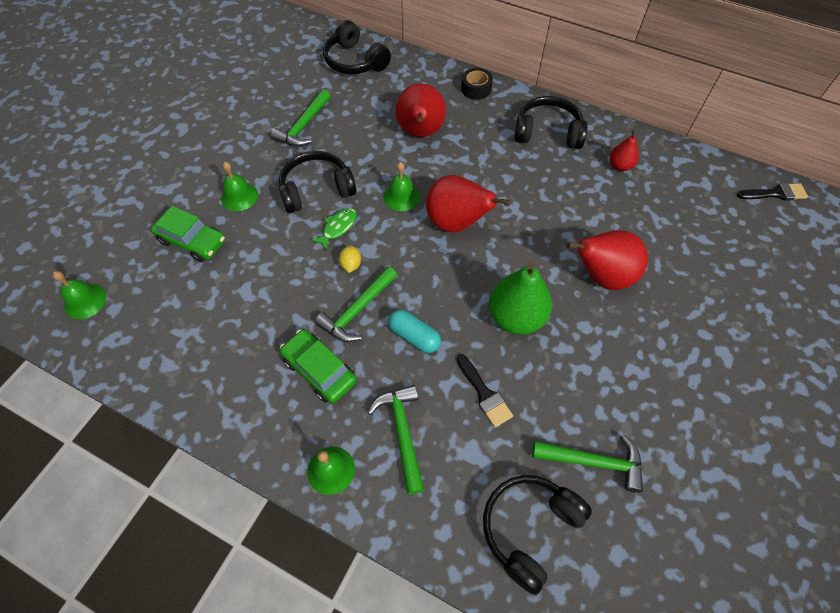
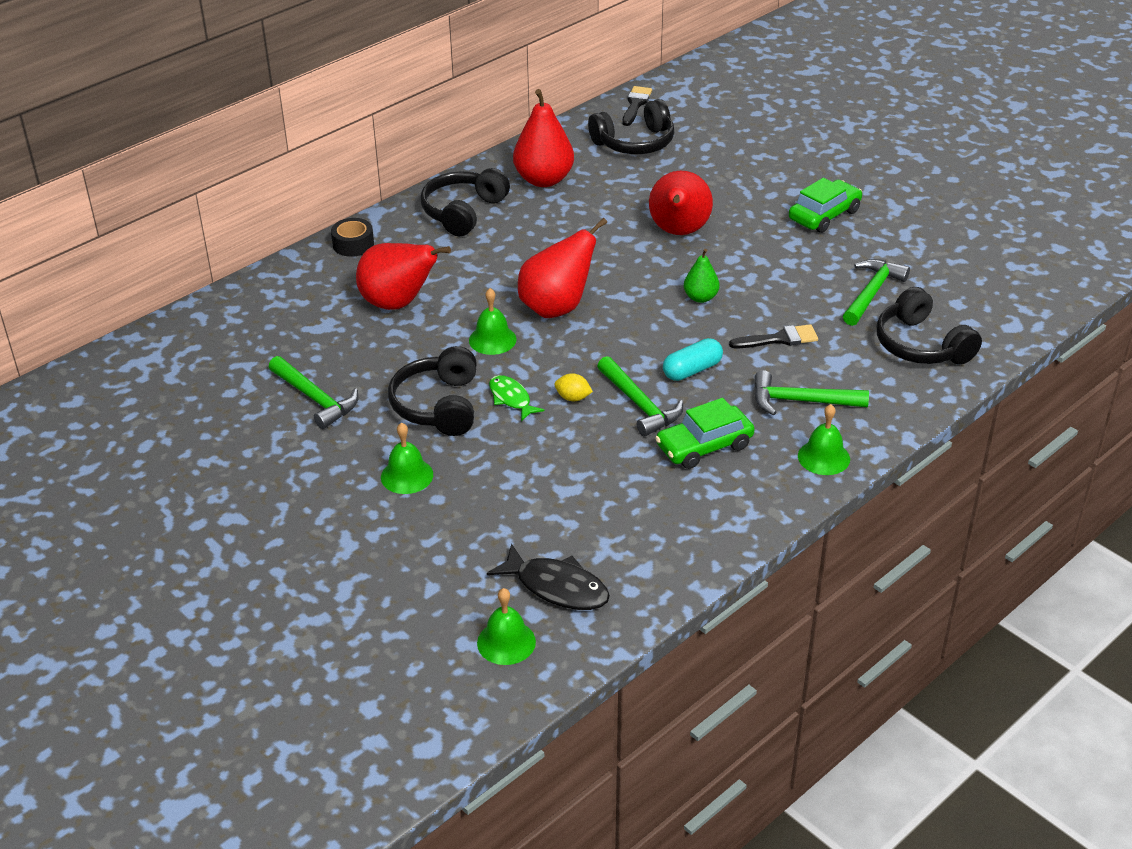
camera: 70 degrees left, 20 degrees down
green car [151,206,225,262] -> green car moved to [789,178,862,233]
black headphones [323,20,391,74] -> black headphones moved to [588,99,674,154]
green pear [489,262,552,335] -> green pear [684,249,720,303], size x0.53
red pear [610,130,639,171] -> red pear [513,89,574,187], size x1.88
none -> black fish [487,543,610,610]

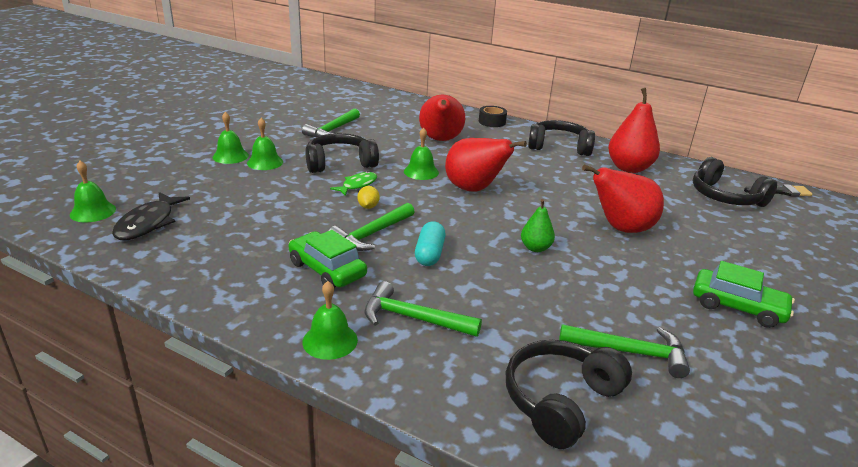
camera: 70 degrees right, 10 degrees down
turquoise capsule [663,338,723,381] -> turquoise capsule turned 60 degrees clockwise [415,221,446,266]
black brush [729,324,818,348] -> none
green hammer [754,370,869,415] -> green hammer turned 60 degrees counterclockwise [365,281,482,337]
none -> green bell [213,112,249,164]

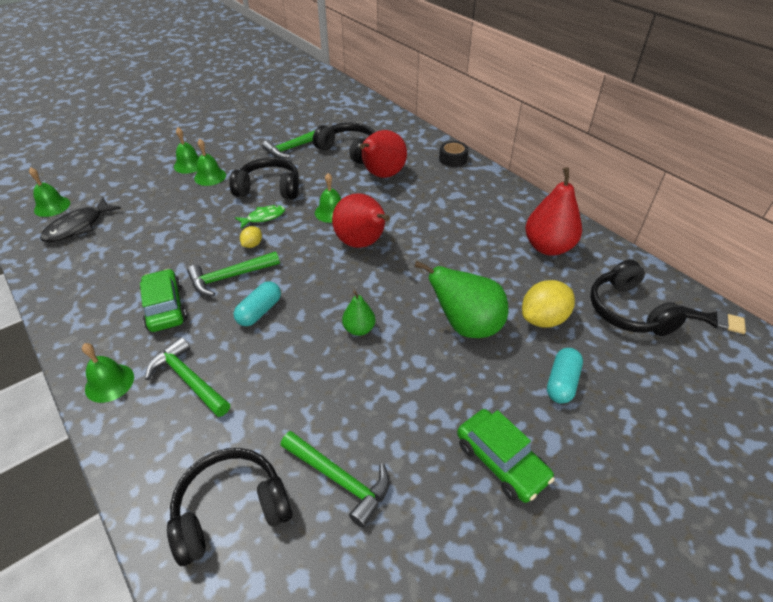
camera: 25 degrees right, 15 degrees up
black headphones [528,120,595,156] -> black headphones moved to [313,122,375,164]
red pear [582,165,664,233] -> green pear [414,261,508,338]
none -> yellow lemon [522,280,575,328]
none -> turquoise capsule [547,348,583,404]

